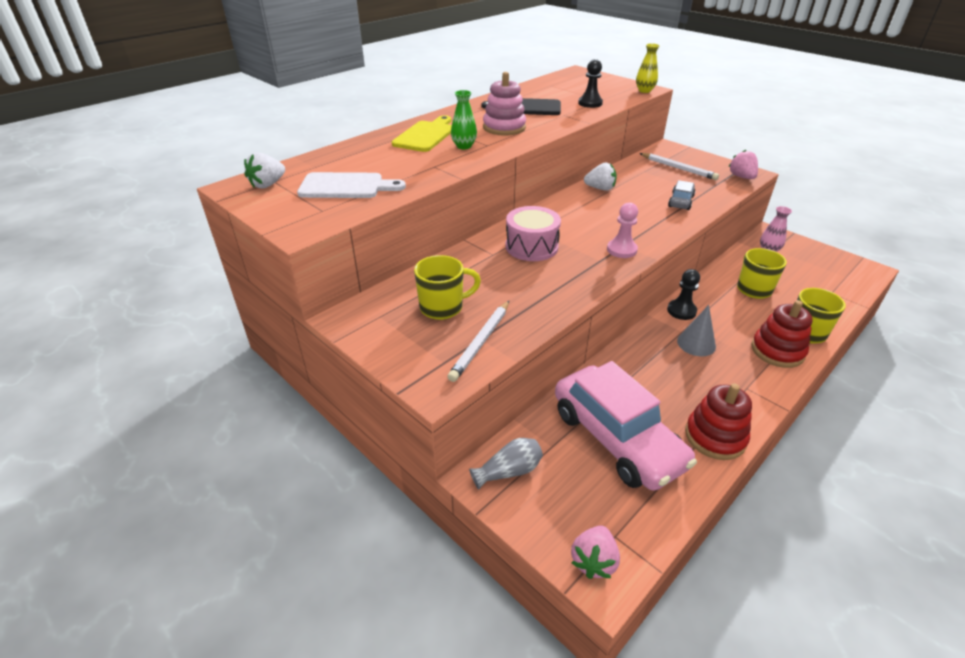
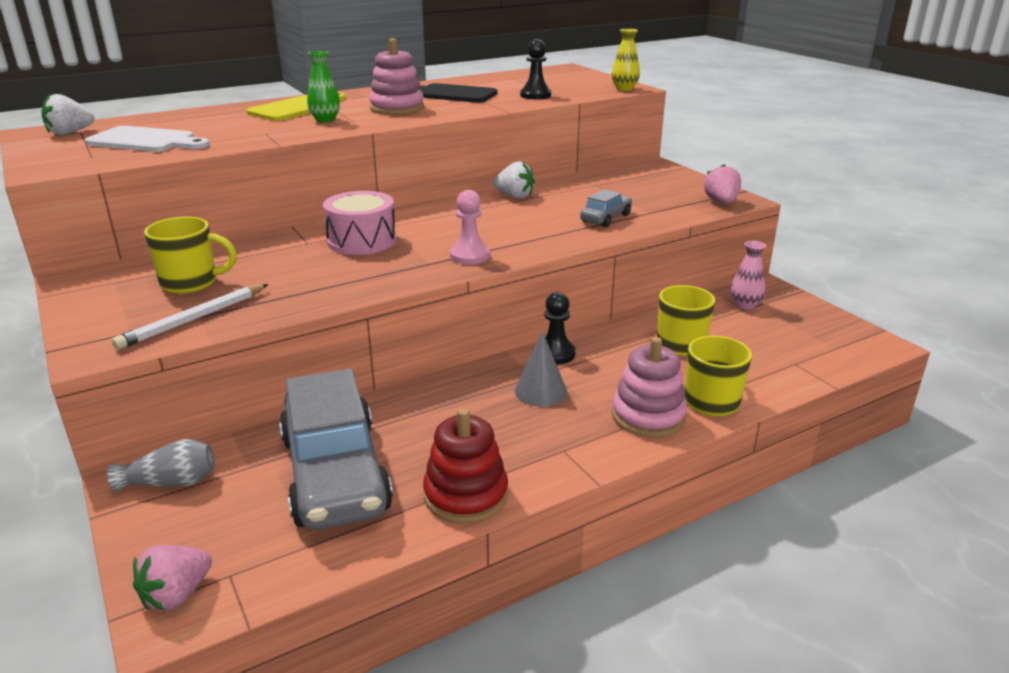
camera: 15 degrees right, 10 degrees down
pink car [555,361,697,491] -> grey car [279,369,393,530]
white pencil [639,153,719,180] -> none
red stacking toy [751,300,813,368] -> pink stacking toy [612,337,687,438]

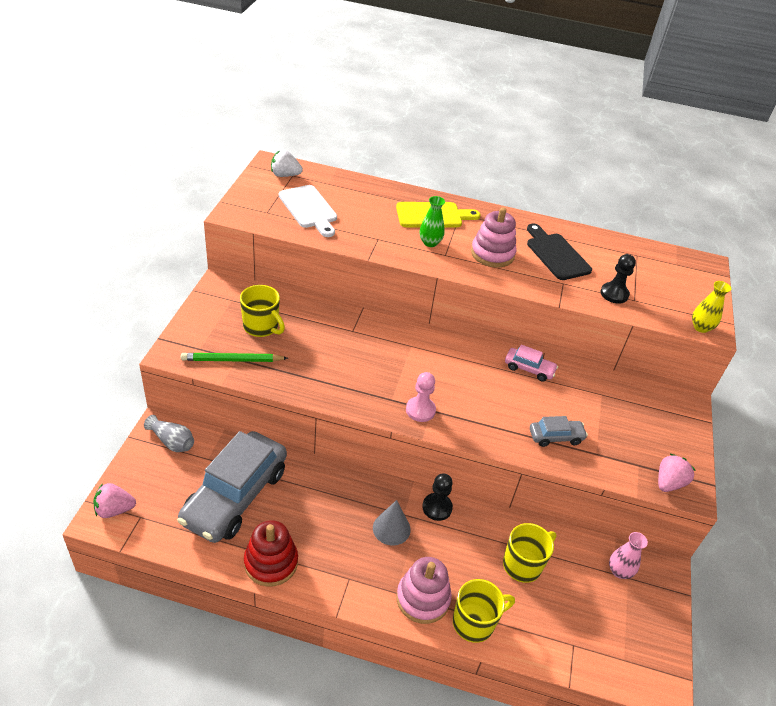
camera: 40 degrees right, 15 degrees up
white pencil [112,284,268,350] -> green pencil [181,353,288,362]
pink drum [323,191,396,255] -> none
white strawberry [493,161,535,198] -> pink car [505,345,558,382]

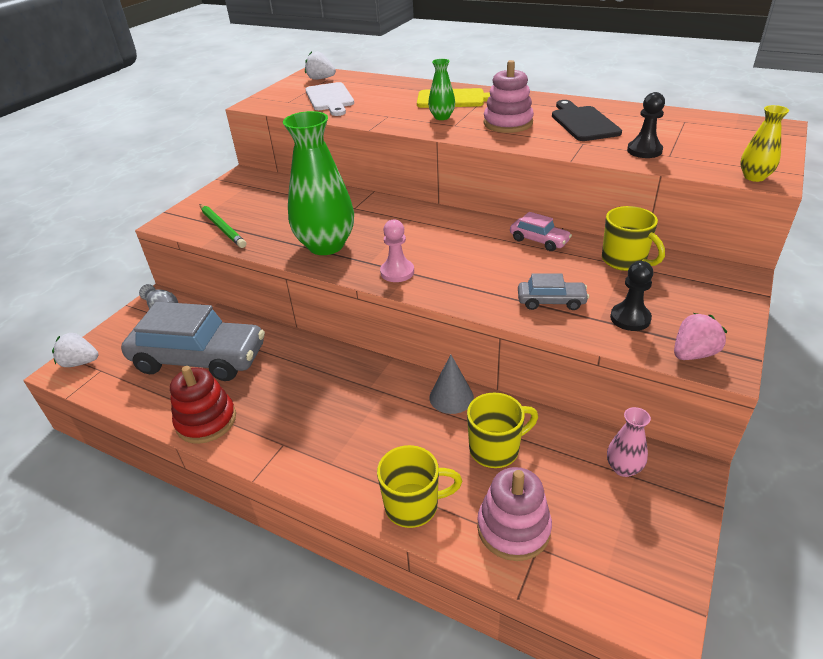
camera: 20 degrees right, 5 degrees down
pink strawberry [93,483,136,518] -> white strawberry [52,333,98,367]
grey car [177,431,287,543] -> grey car turned 120 degrees counterclockwise [121,302,265,381]
green pencil [181,353,288,362] -> green pencil turned 135 degrees counterclockwise [200,204,246,248]
yellow mug [240,285,285,337] -> yellow mug moved to [602,206,665,271]
grey cone [373,500,411,546] -> grey cone moved to [430,354,474,414]
pink stacking toy [396,557,452,624] -> pink stacking toy moved to [477,467,552,561]
black pawn [422,473,453,521] -> black pawn moved to [610,261,653,331]
none -> green vase [283,111,354,255]

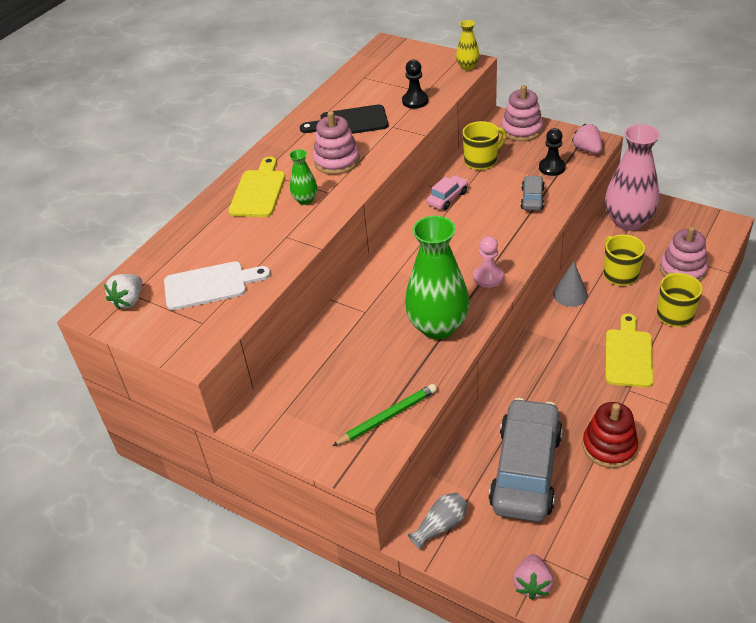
camera: 85 degrees left, 5 degrees up
white strawberry [52,333,98,367] -> pink strawberry [513,554,553,600]
pink vase [607,407,651,477] -> pink vase [605,124,660,231], size x2.18
none -> pink stacking toy [502,85,543,141]
none -> yellow cutting board [605,314,653,388]

